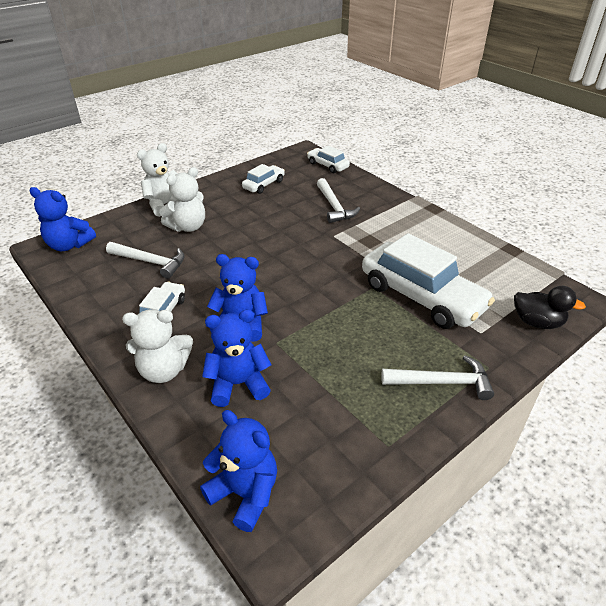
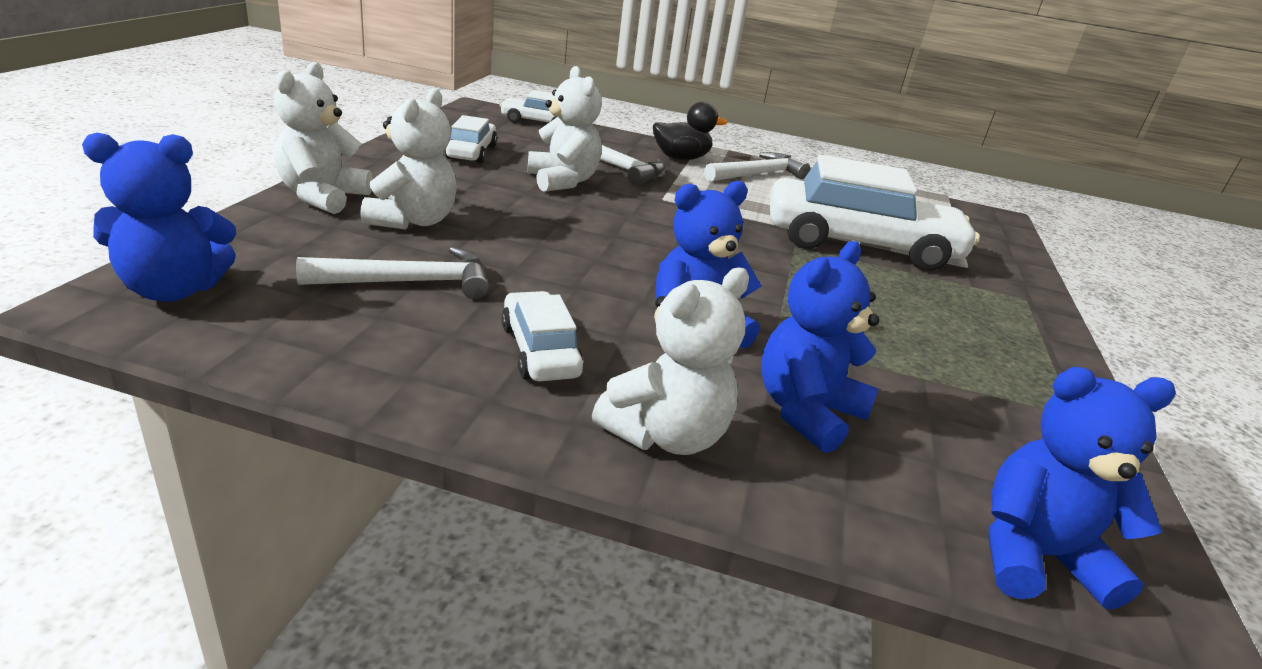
camera: 40 degrees left, 10 degrees down
white hammer [381,355,494,400] -> white hammer moved to [704,152,810,182]
black duck [514,286,586,329] -> black duck moved to [653,101,727,160]
none -> white teddy bear [528,66,602,192]

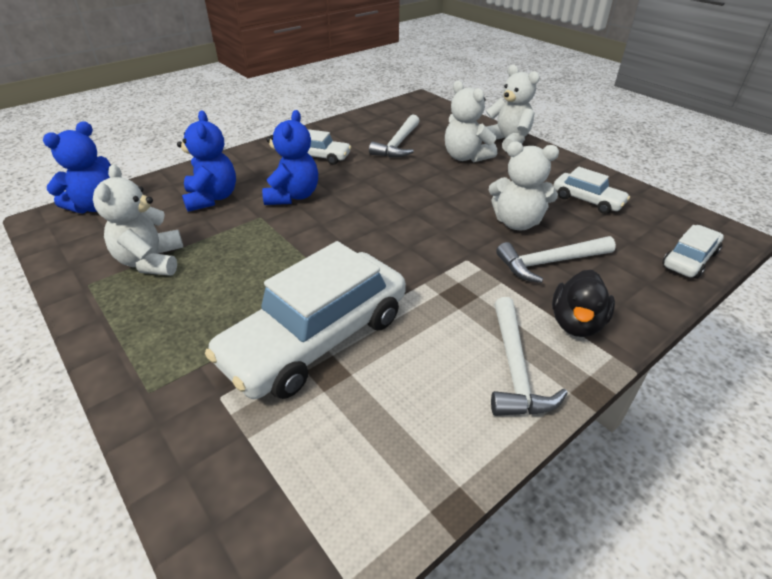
camera: 130 degrees right, 10 degrees up
blue teddy bear [82,133,236,302] -> none
white teddy bear [592,268,749,455] -> white teddy bear moved to [93,164,183,276]

